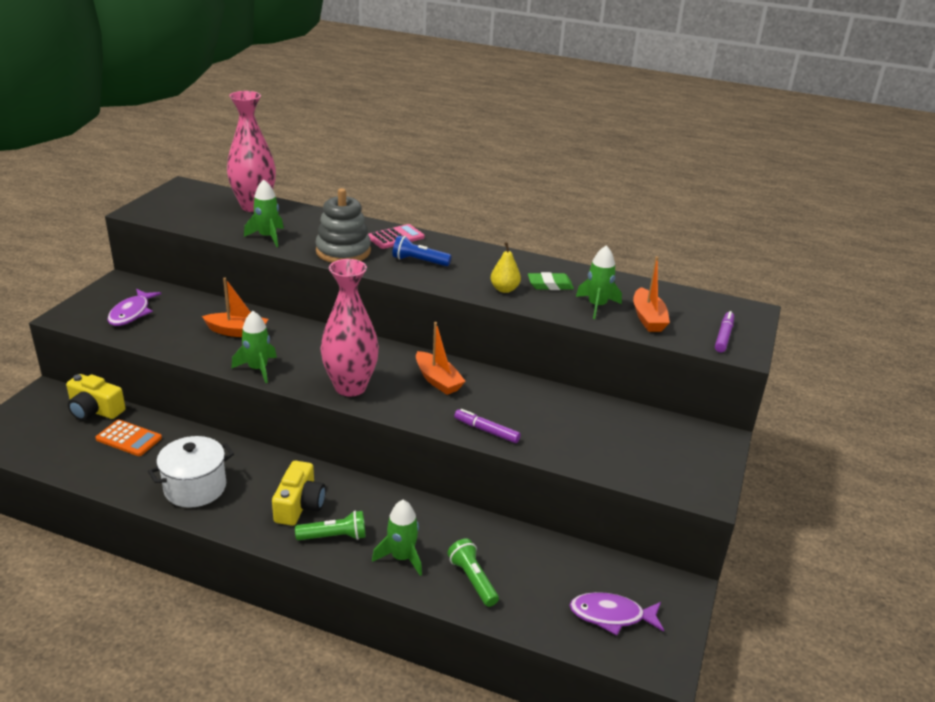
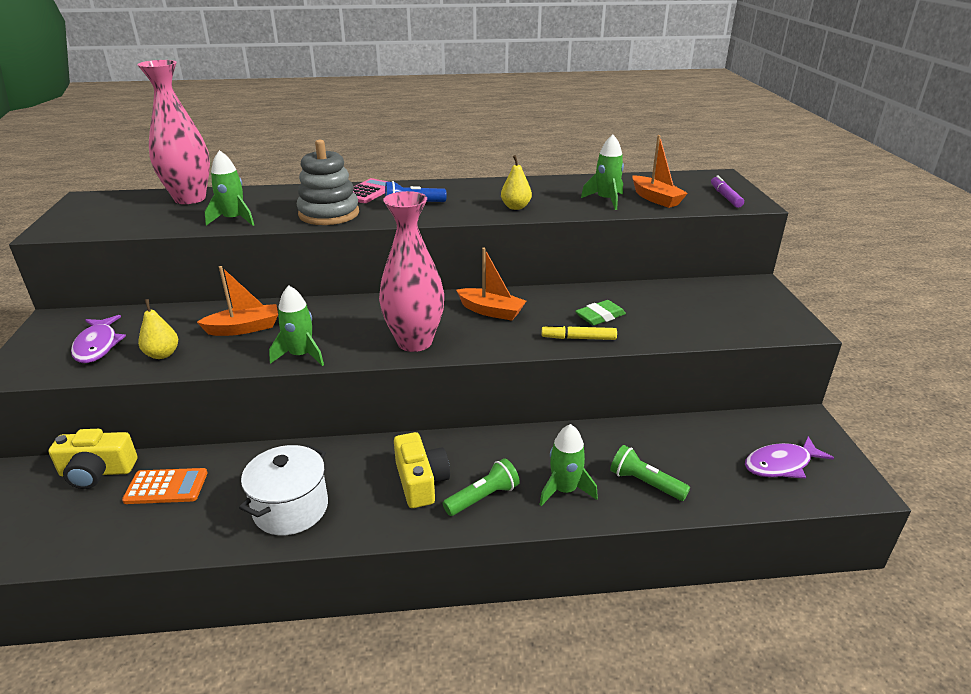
camera: 25 degrees left, 0 degrees up
purple marker [454,409,521,443] -> yellow marker [542,324,617,340]
green eraser [528,272,574,290] -> green eraser moved to [575,300,626,325]
none -> yellow pear [138,299,178,359]

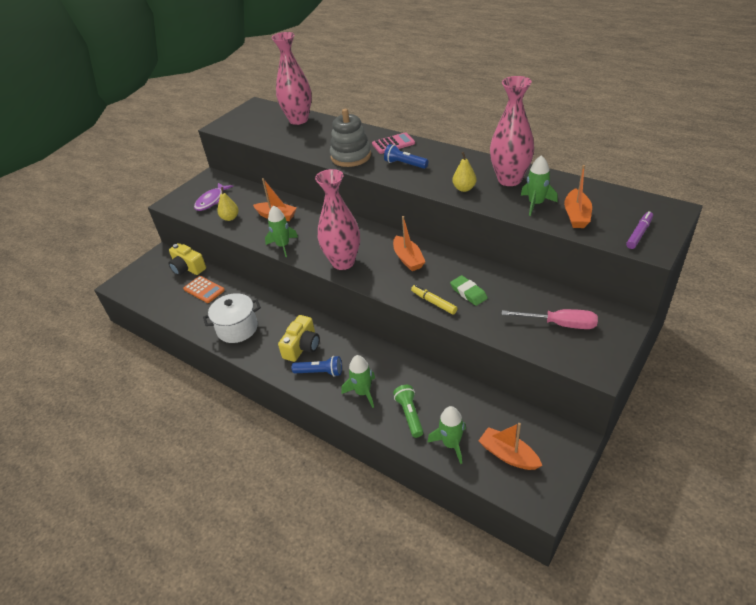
camera: 45 degrees right, 10 degrees up
green rocket [205,150,254,226] -> green rocket moved to [428,406,466,464]
green flashlight [443,458,520,516] -> blue flashlight [292,356,342,377]
green eraser [575,300,626,325] -> green eraser turned 45 degrees clockwise [450,275,488,306]
purple fish [745,436,834,479] -> orange boat [478,423,542,470]
none -> pink vase [490,76,534,186]
none -> pink screwdriver [502,309,598,329]

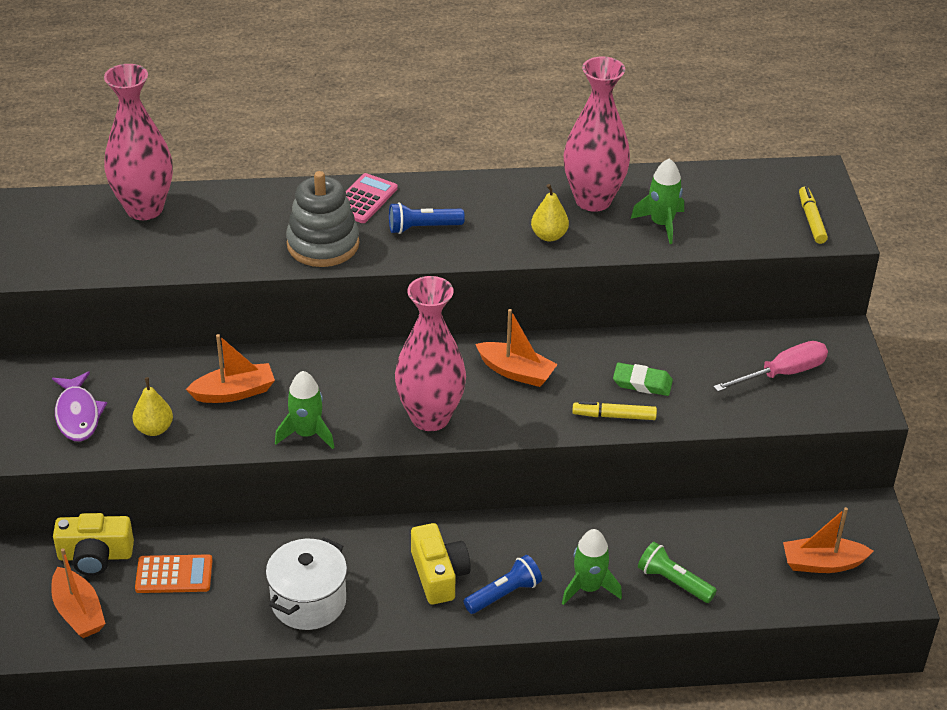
camera: 45 degrees left, 0 degrees up
green rocket [428,406,466,464] -> none
orange boat [564,165,592,228] -> orange boat moved to [51,548,106,638]
purple marker [626,211,653,249] -> yellow marker [799,186,828,244]

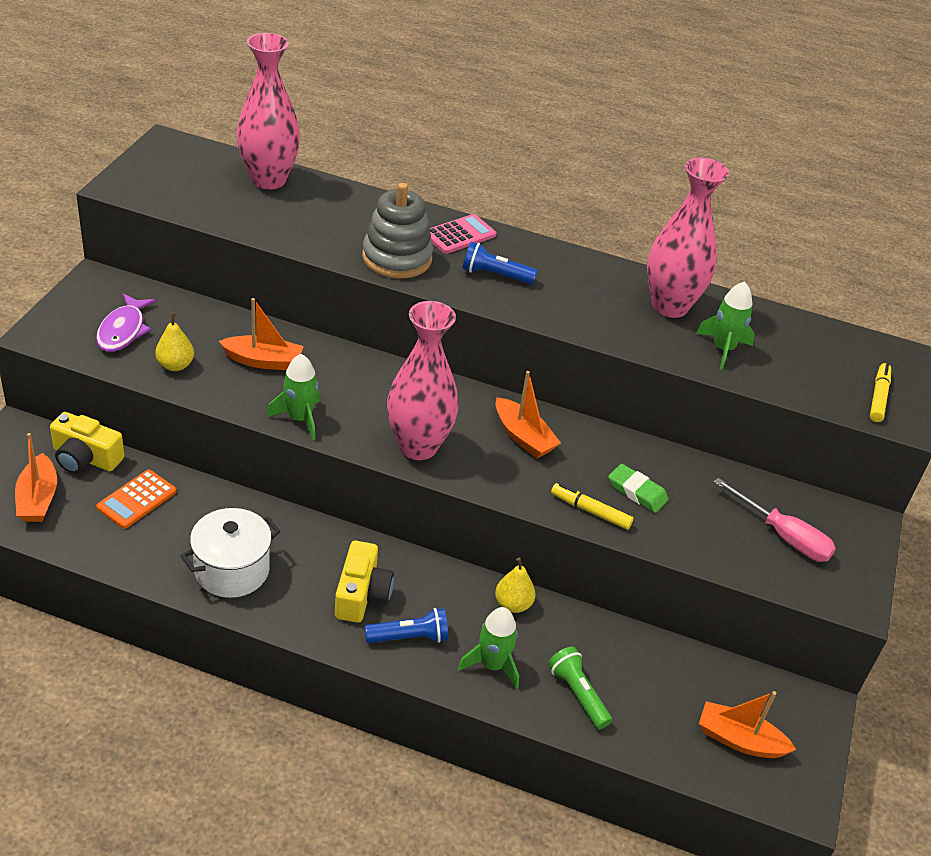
camera: 20 degrees right, 0 degrees up
orange calculator [135,554,213,593] -> orange calculator turned 105 degrees clockwise [96,470,177,529]
yellow pear [531,184,569,242] -> yellow pear moved to [495,558,535,613]
pink screwdriver [713,341,828,392] -> pink screwdriver turned 45 degrees clockwise [714,478,836,562]

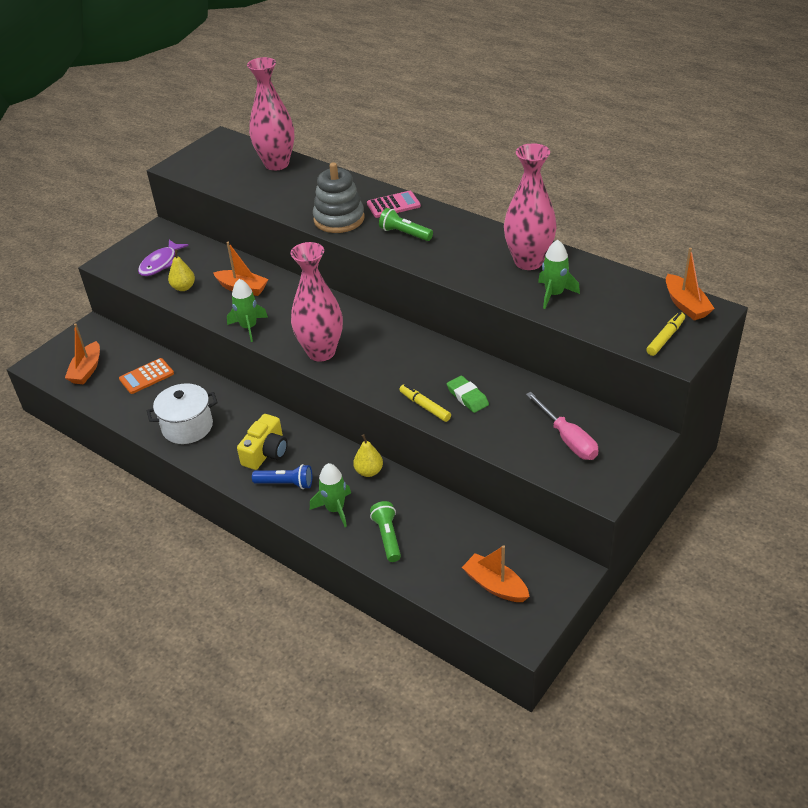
camera: 25 degrees right, 0 degrees up
yellow camera [50,412,124,474] -> none
blue flashlight [462,242,538,284] -> green flashlight [379,208,433,241]
orange boat [496,371,561,458] -> orange boat moved to [666,248,715,320]

